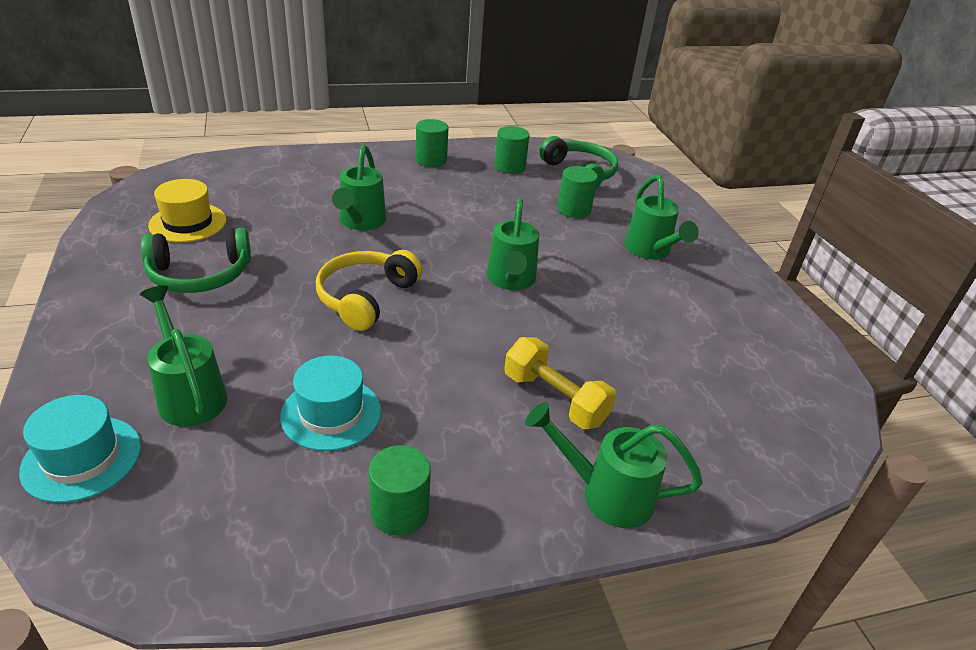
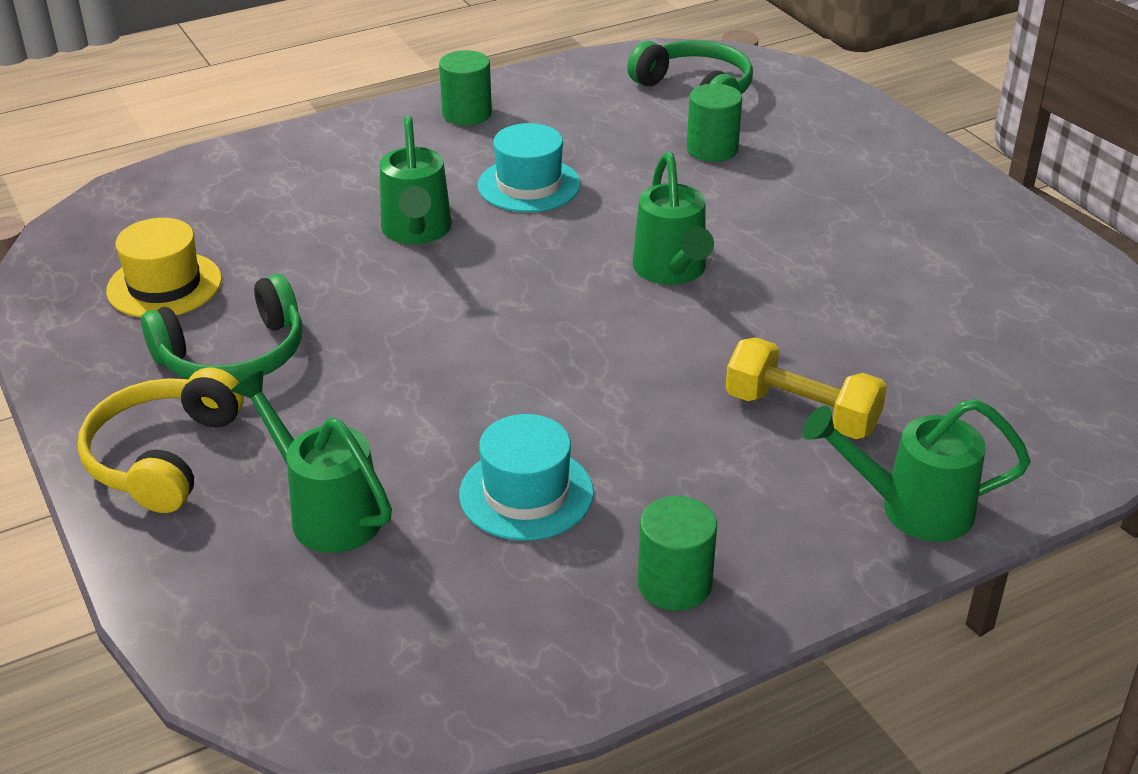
camera: 10 degrees left, 0 degrees up
turquoise hat [19,395,141,503] -> turquoise hat moved to [478,123,581,213]
yellow headphones [316,250,422,331] -> yellow headphones moved to [77,368,244,513]
green cylinder [495,126,530,174] -> none
green watering can [624,175,699,259] -> none

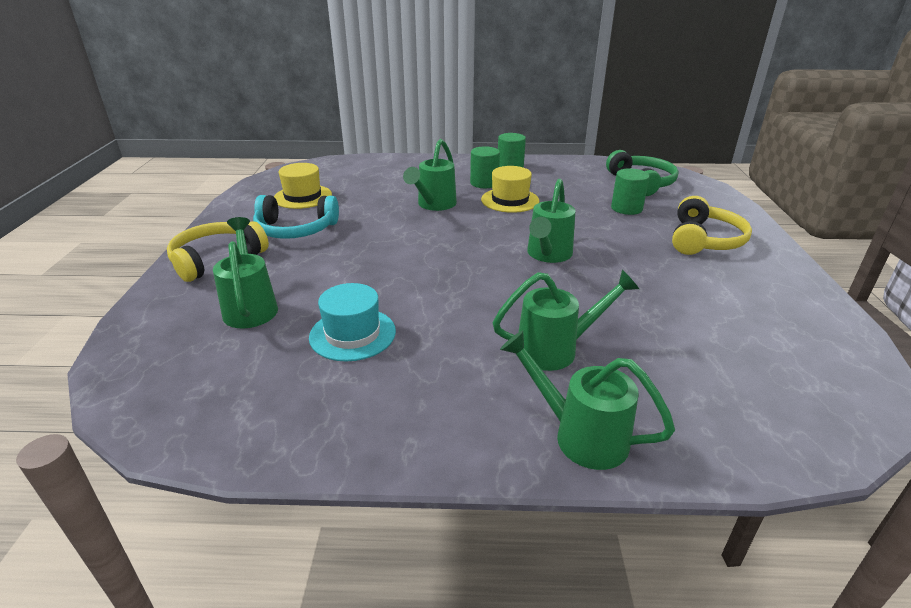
camera: 30 degrees right, 5 degrees down
green headphones [141,274,302,383] -> turquoise headphones [253,195,339,239]
turquoise hat [478,123,581,213] -> yellow hat [481,166,539,213]
green cylinder [638,496,717,611] -> green cylinder moved to [470,146,500,188]
yellow dumbbell [725,337,887,439] -> green watering can [493,270,639,371]
none -> yellow headphones [672,196,752,255]

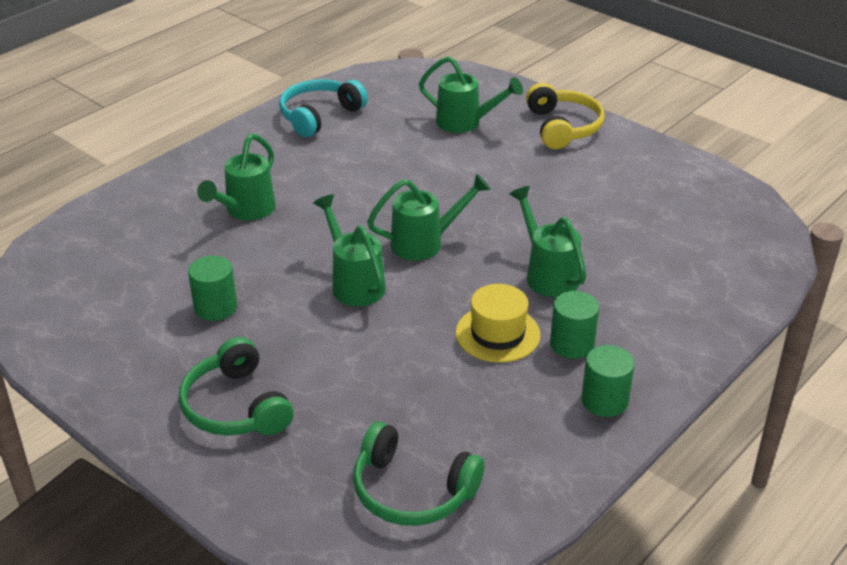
camera: 130 degrees right, 5 degrees up
turquoise headphones [253,195,339,239] -> turquoise headphones moved to [279,79,368,137]
yellow hat [274,163,332,209] -> none
turquoise hat [309,283,396,362] -> none
green watering can [500,330,675,470] -> green watering can moved to [367,173,491,261]
green cylinder [611,168,649,215] -> green cylinder moved to [188,255,237,321]
yellow headphones [672,196,752,255] -> green headphones [179,337,294,436]

